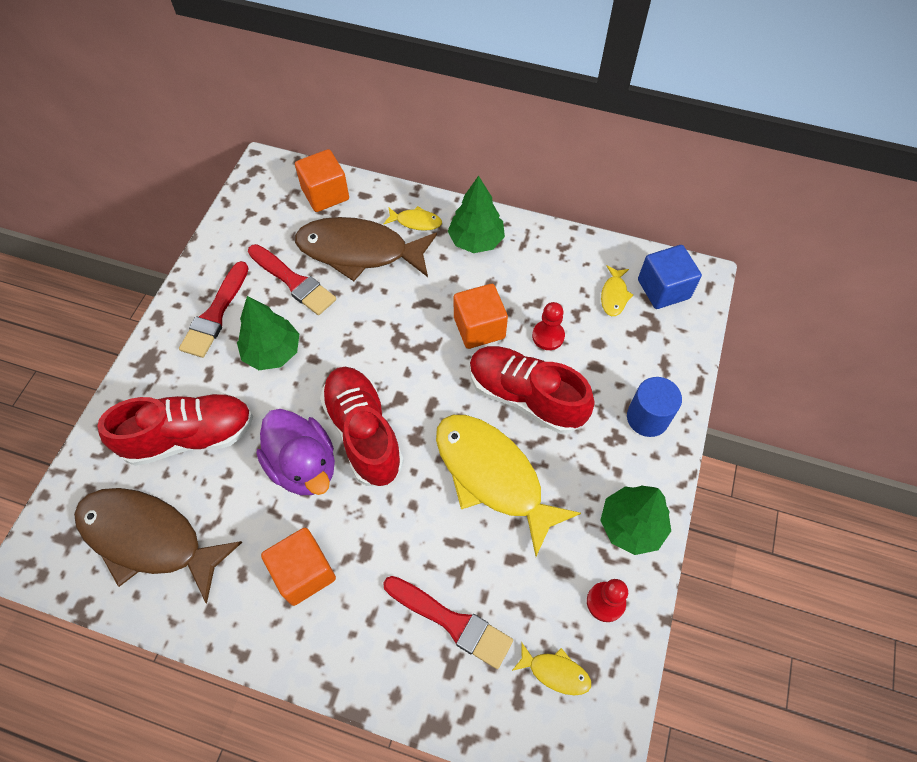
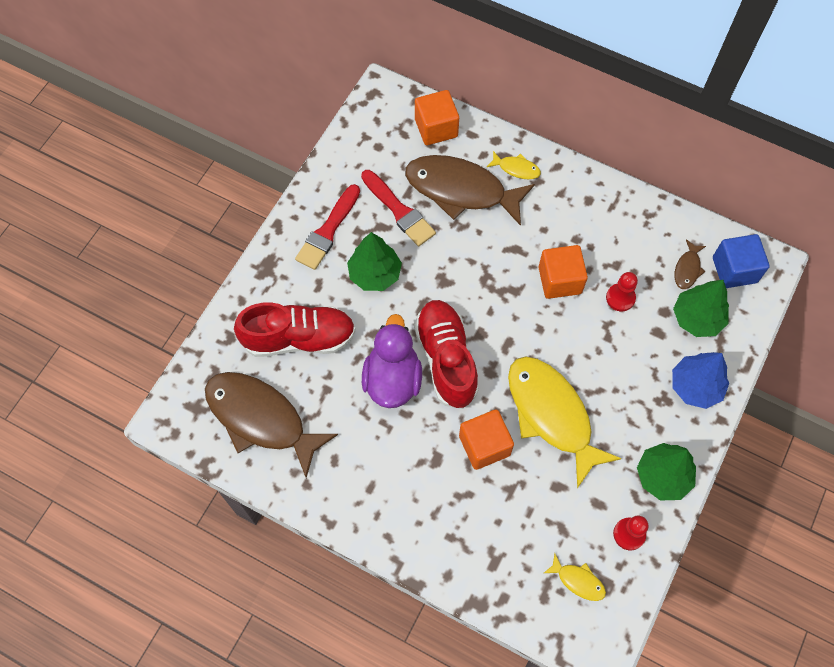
camera: 10 degrees right, 5 degrees up
purple duck [256,409,335,495] -> purple duck turned 150 degrees counterclockwise [362,314,422,408]
orange cube [261,528,336,606] -> orange cube moved to [459,409,514,470]
red brush [383,576,513,669] -> none
green tree [448,176,505,253] -> green tree moved to [673,280,729,337]
red shoe [469,346,594,434] -> none
yellow fish [601,265,634,316] -> brown fish [675,239,706,289]
blue cylinder [627,377,682,437] -> blue tree [672,352,729,409]

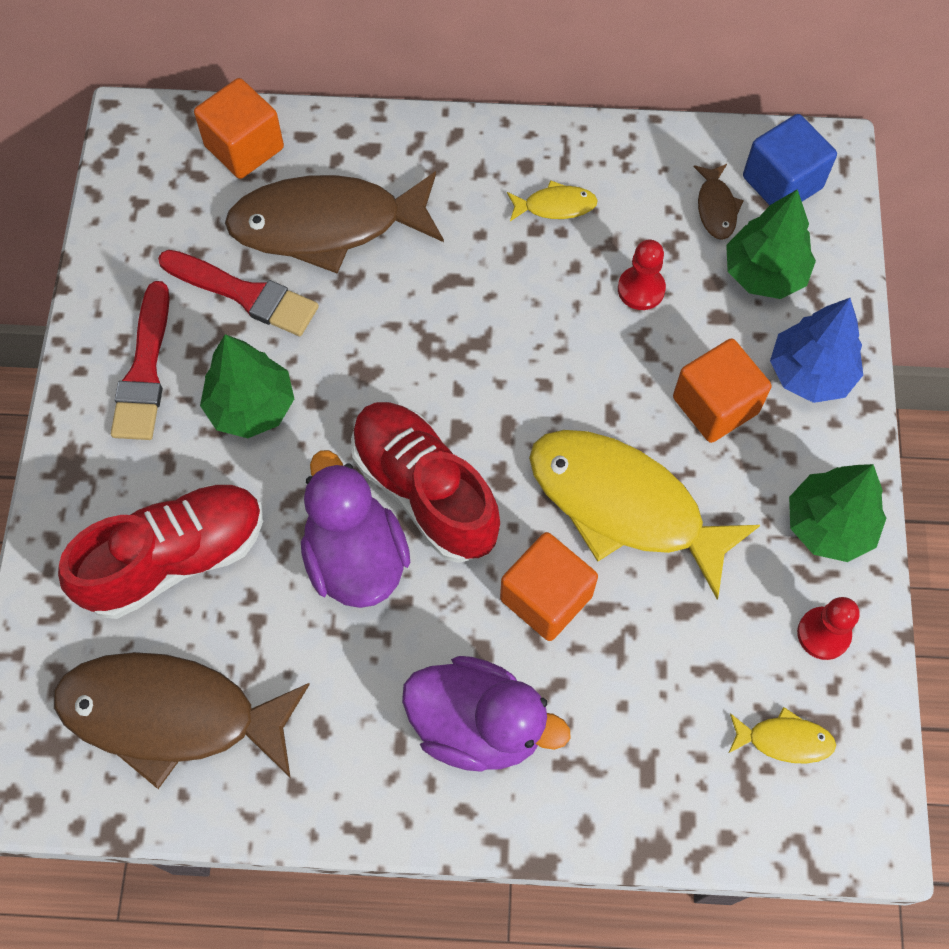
camera: 25 degrees left, 0 degrees up
yellow fish [487,151,541,179] -> yellow fish moved to [507,180,598,221]
orange cube [539,245,588,299] -> orange cube moved to [673,338,771,443]
none -> purple duck [402,656,570,772]

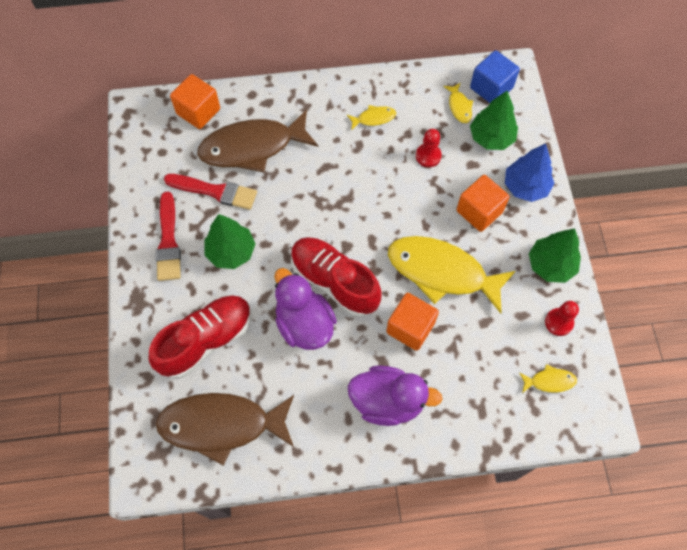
camera: 10 degrees left, 0 degrees up
brown fish [694,164,744,240] -> yellow fish [443,82,473,123]

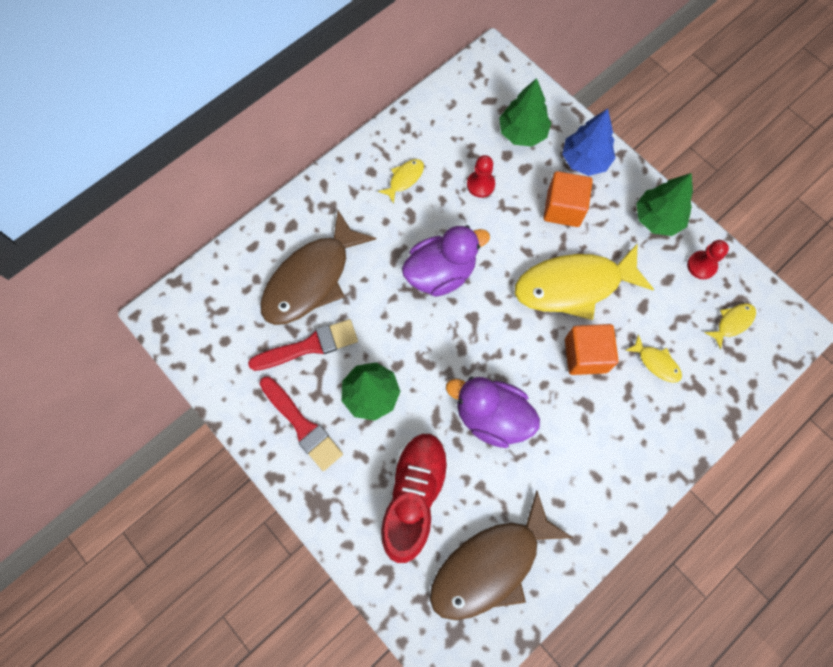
camera: 35 degrees left, 5 degrees up
orange cube [170,74,220,129] -> none
red shoe [291,237,381,317] -> none
purple duck [348,365,442,426] -> purple duck moved to [402,225,490,297]
yellow fish [443,82,473,123] -> yellow fish moved to [625,334,682,383]
blue cube [470,50,520,103] -> none

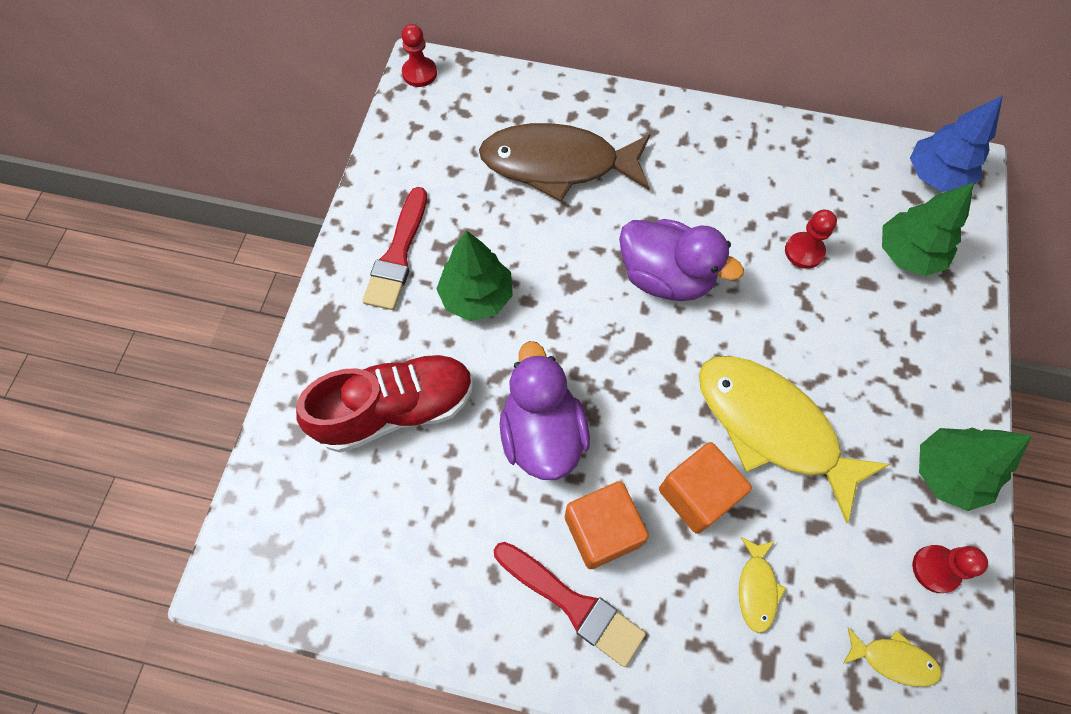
camera: 55 degrees right, 5 degrees down
red brush [248,319,358,371] -> red brush moved to [494,542,646,667]
yellow fish [378,159,424,204] -> none
brown fish [430,490,573,620] -> none
orange cube [543,171,593,227] -> orange cube moved to [565,481,649,569]
blue tree [562,109,615,176] -> blue tree moved to [910,95,1003,192]
none -> red pawn [401,24,437,87]

